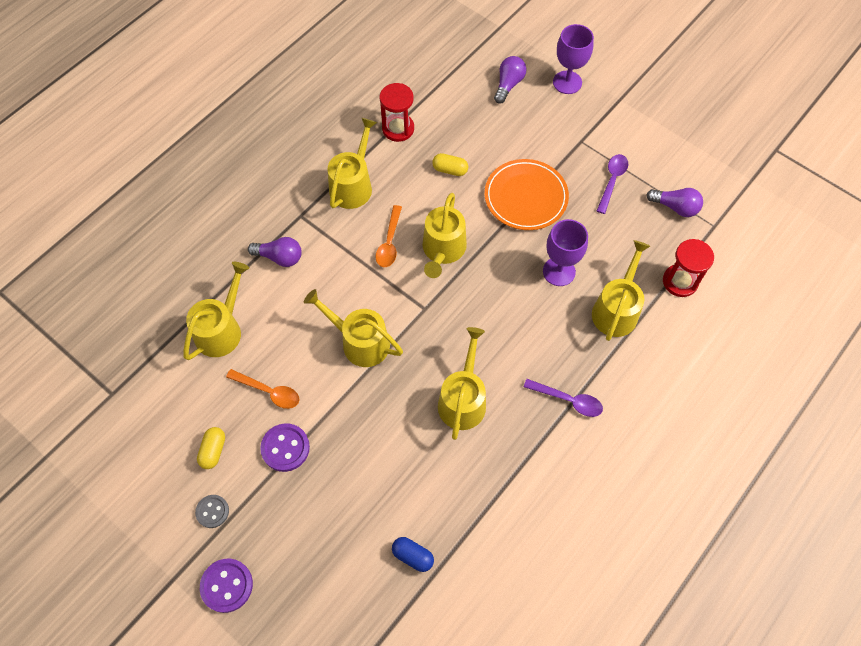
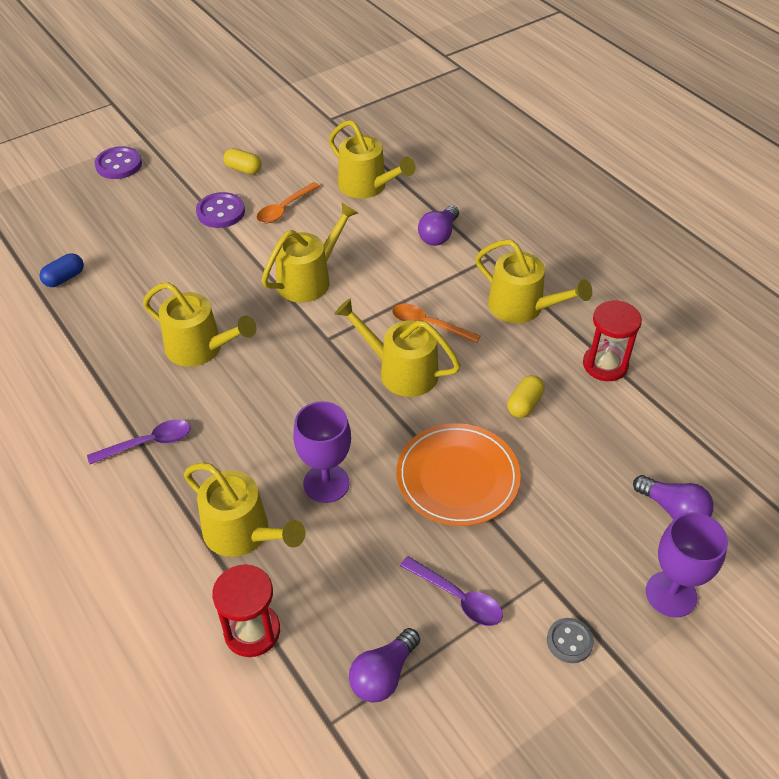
camera: 105 degrees right, 15 degrees down
grey button [195,495,229,528] -> grey button moved to [547,618,594,663]
purple spoon [524,379,603,417] -> purple spoon turned 150 degrees counterclockwise [87,419,190,464]

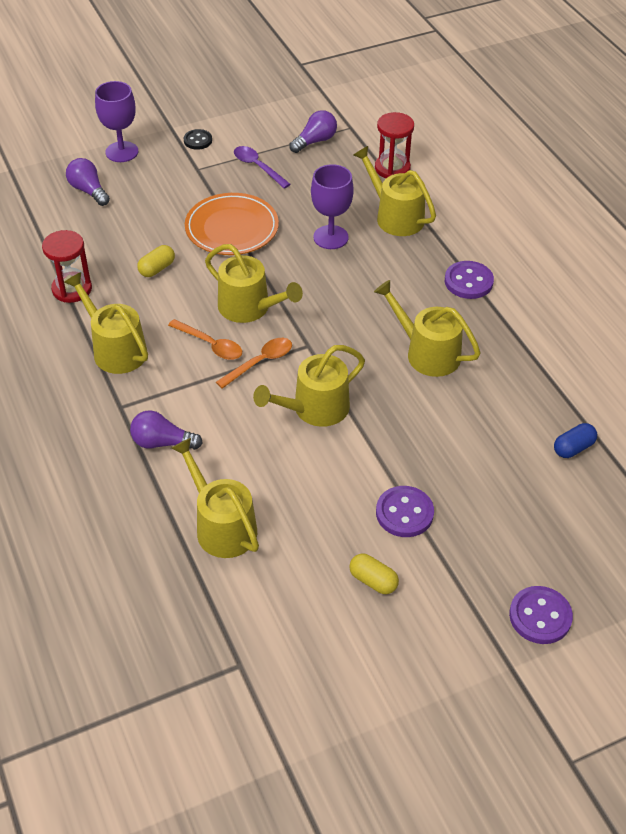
camera: 170 degrees left, 0 degrees up
purple spoon [87,419,190,464] -> purple button [445,261,494,299]
orange spoon [257,182,320,223] -> orange spoon moved to [216,338,292,389]
purple light bulb [418,205,459,246] -> purple light bulb turned 120 degrees counterclockwise [130,410,203,450]
grey button [547,618,594,663] -> black button [184,129,212,150]

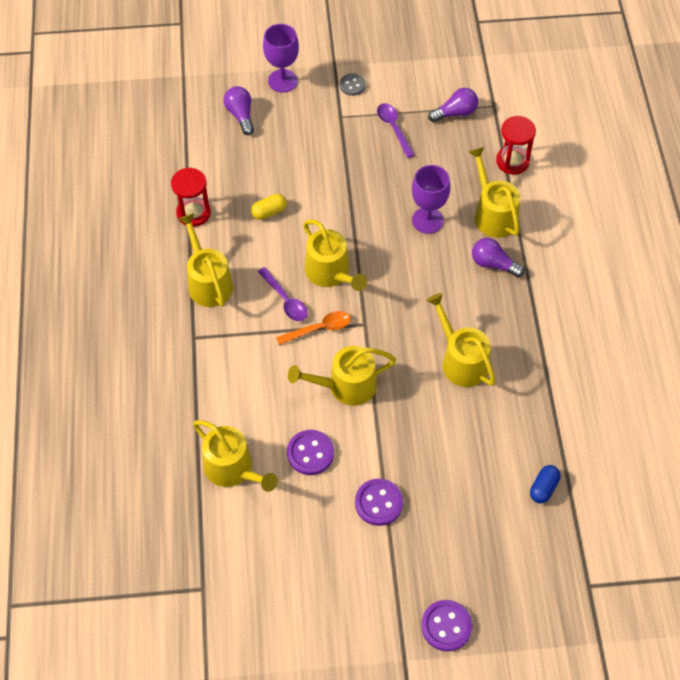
camera: 20 degrees right, 10 degrees up
purple light bulb [130,410,203,450] -> purple light bulb moved to [472,238,524,277]
orange spoon [168,319,242,360] -> purple spoon [258,267,308,321]
yellow watering can [171,438,259,558] -> yellow watering can turned 150 degrees clockwise [193,420,278,492]
black button [184,129,212,150] -> grey button [340,74,366,96]
orange plate [185,193,279,255] -> none
yellow capsule [349,554,399,594] -> none
purple button [445,261,494,299] -> purple button moved to [287,430,334,475]
blue capsule [554,423,597,458] -> blue capsule turned 45 degrees counterclockwise [530,465,561,504]

